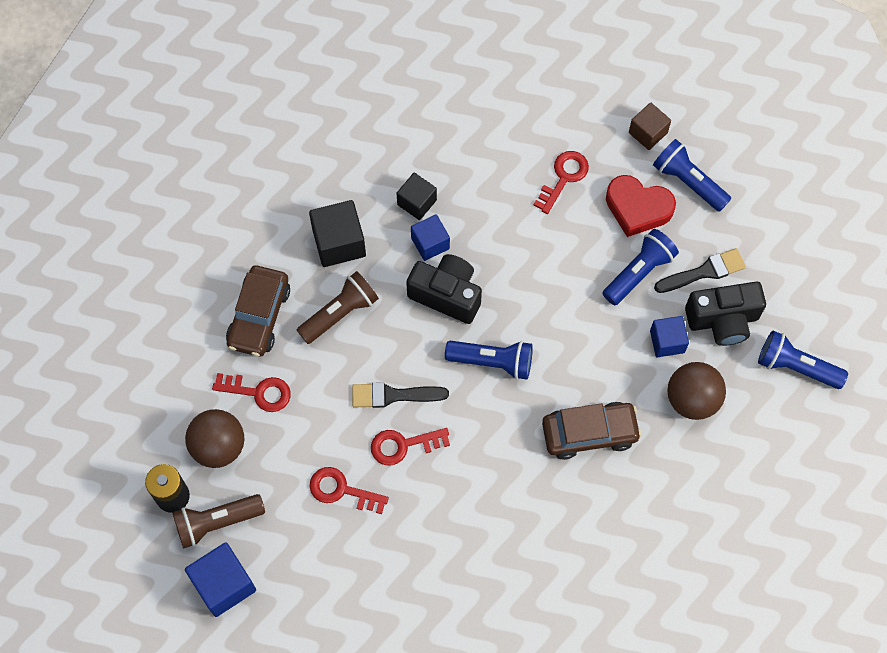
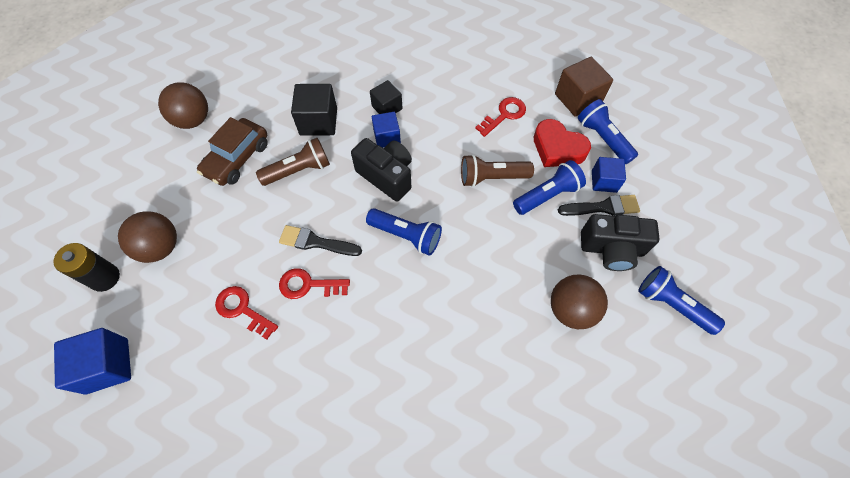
camera: 15 degrees right, 5 degrees down
brown flashlight [172,494,265,549] -> brown flashlight moved to [461,154,534,187]
red key [212,373,291,412] -> none
brown car [542,402,642,460] -> none
brown cube [629,103,671,150] -> brown cube [555,57,613,117], size x1.53
blue cube [650,316,689,357] -> blue cube moved to [592,157,626,193]
none -> brown ball [158,82,208,129]

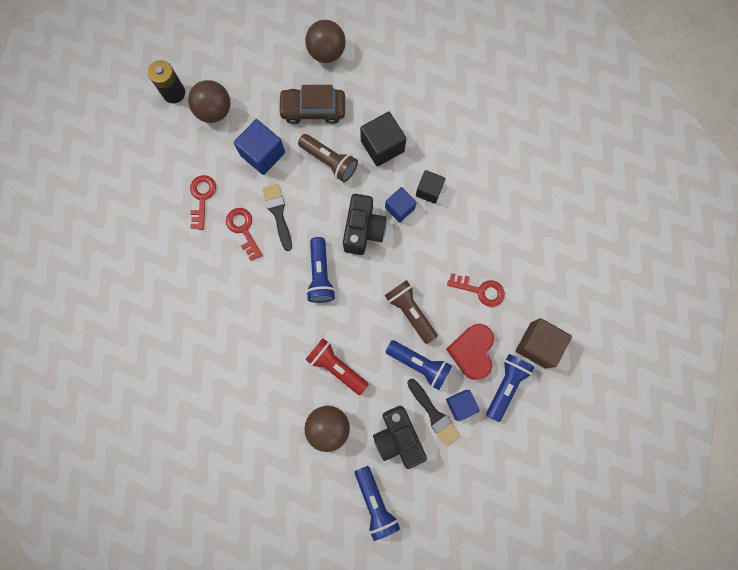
camera: 60 degrees right, 15 degrees up
blue cube [54,328,131,395] -> blue cube moved to [233,119,285,175]
blue flashlight [638,266,725,335] -> blue flashlight turned 150 degrees clockwise [355,466,400,541]
none -> red flashlight [305,338,369,395]

